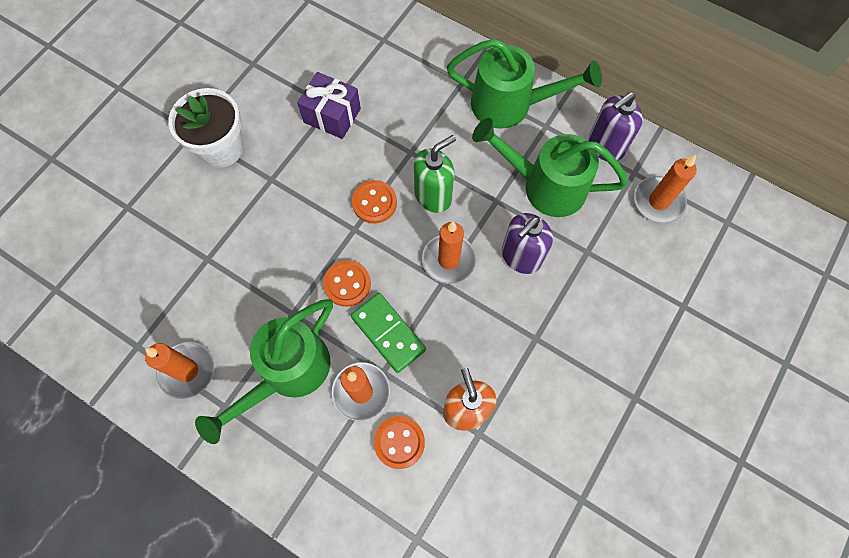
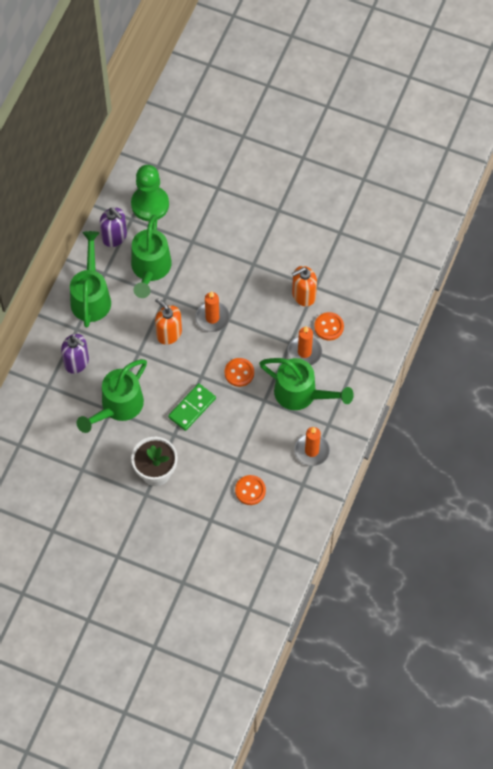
camera: 100 degrees left, 5 degrees down
purple gift [297,72,361,139] -> green watering can [77,359,147,433]
green domino [351,293,426,373] -> green domino moved to [168,383,216,431]
orange button [352,180,397,223] -> orange button moved to [235,475,266,505]
green soap dispenser [414,135,456,213] -> orange soap dispenser [155,298,182,345]
purple soap dispenser [502,213,553,274] -> purple soap dispenser moved to [61,334,89,374]
orange candle [634,155,697,223] -> green pawn [131,165,169,221]

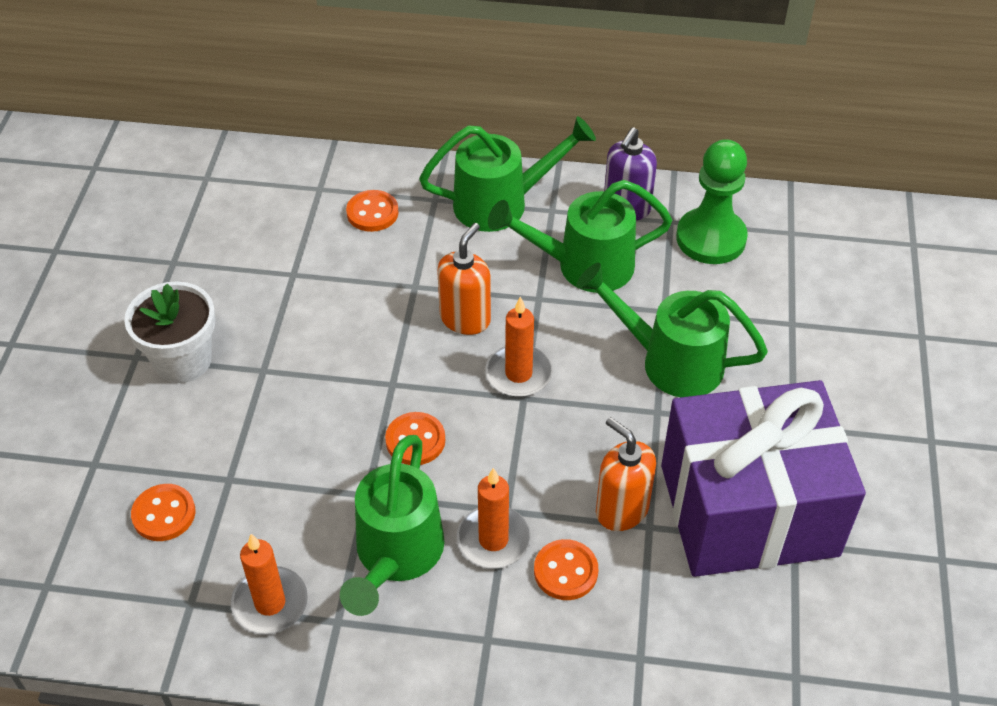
camera: 75 degrees right, 15 degrees down
purple soap dispenser [61,334,89,374] -> orange button [346,190,399,232]
green watering can [77,359,147,433] -> green watering can moved to [576,263,768,397]
green domino [168,383,216,431] -> none
none -> purple gift [661,380,866,577]

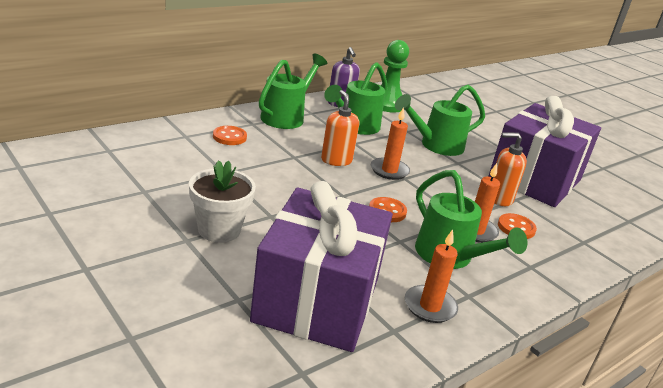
camera: 50 degrees left, 20 degrees down
orange button [131,484,196,541] -> purple gift [250,181,393,352]

